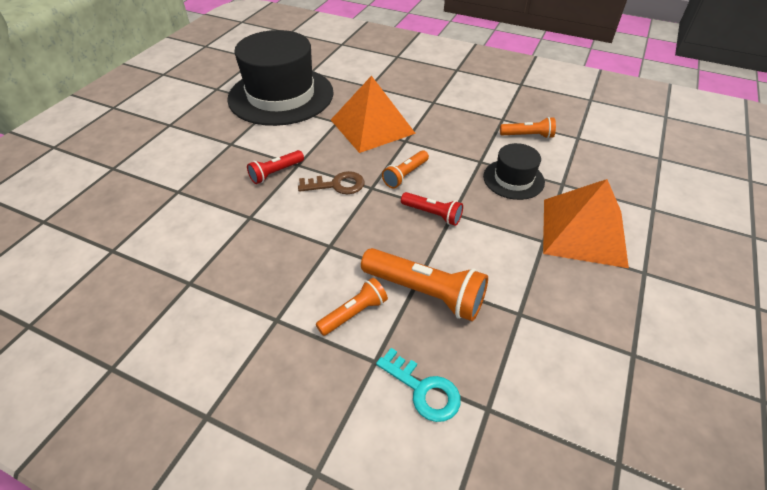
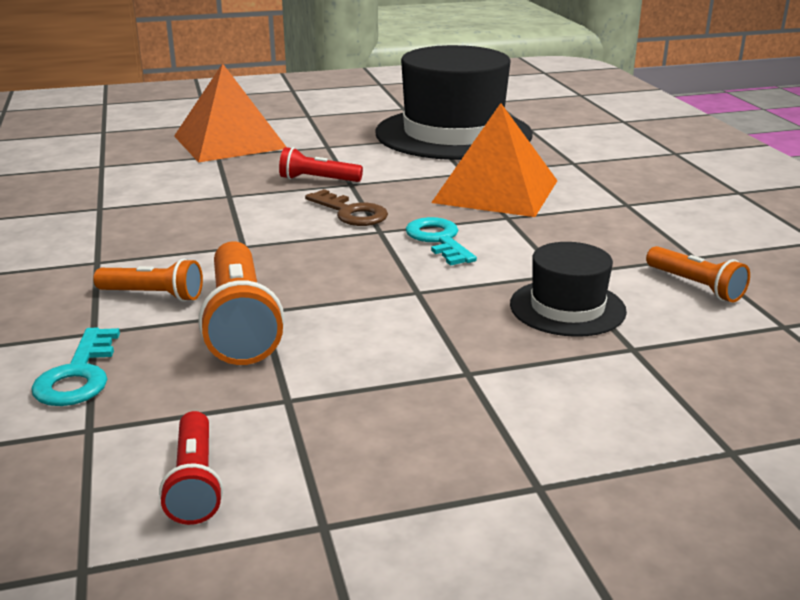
camera: 50 degrees right, 20 degrees down
orange flashlight [382,150,429,189] -> turquoise key [406,217,477,266]
red flashlight [401,192,463,226] -> red flashlight moved to [159,411,223,525]
orange pyramid [543,179,629,268] -> orange pyramid moved to [174,63,286,163]

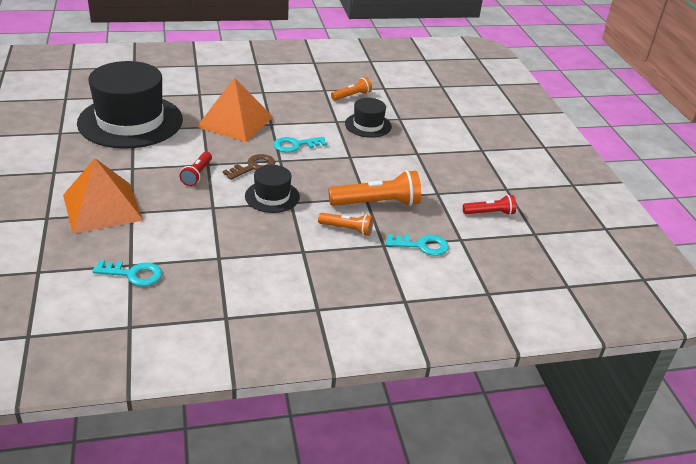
camera: 90 degrees left, 10 degrees up
orange flashlight [93,258,203,302] -> orange flashlight turned 90 degrees clockwise [318,213,373,236]
none -> turquoise key [92,260,162,286]
none -> black hat [245,165,300,213]

